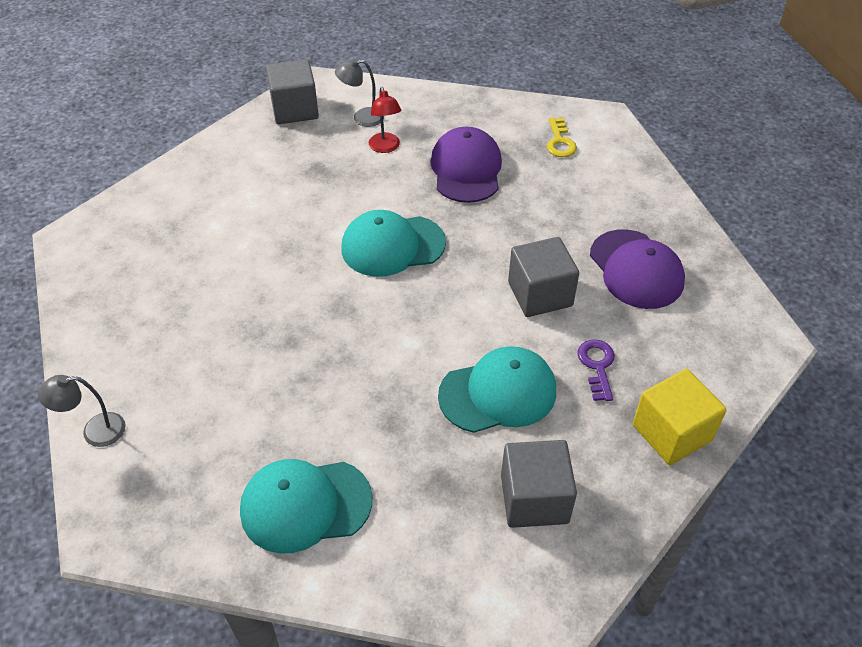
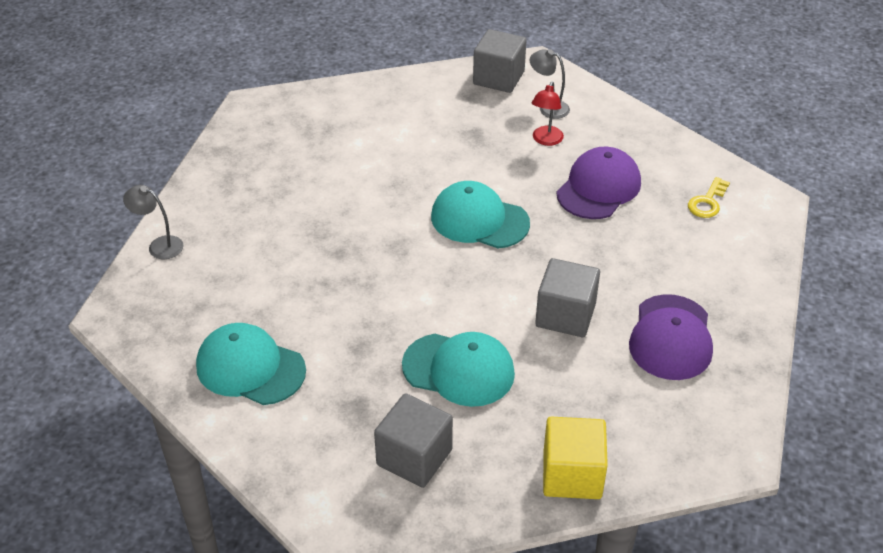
camera: 35 degrees right, 5 degrees down
purple key [577,339,615,401] -> none

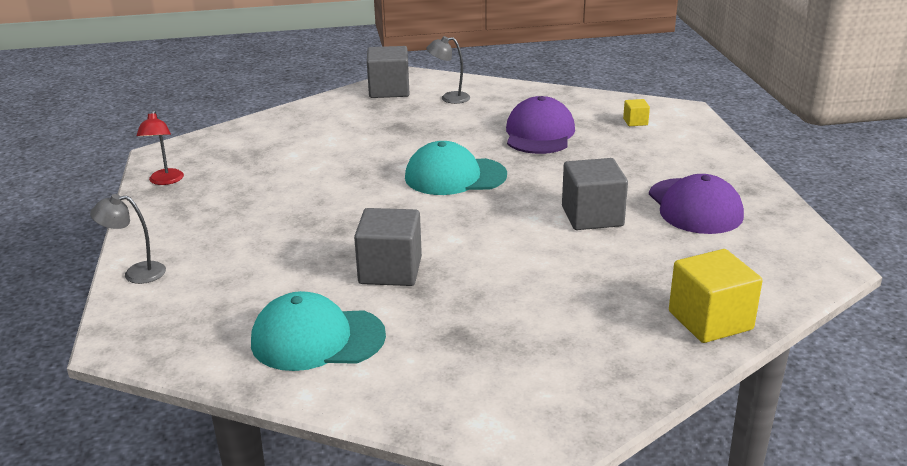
camera: 25 degrees left, 15 degrees down
grey cube [374,393,453,488] -> grey cube moved to [354,208,422,286]
turquoise cap [402,332,515,407] -> none
red lamp [532,82,564,146] -> red lamp moved to [137,110,184,185]
yellow key [688,177,730,218] -> yellow cube [623,99,650,126]

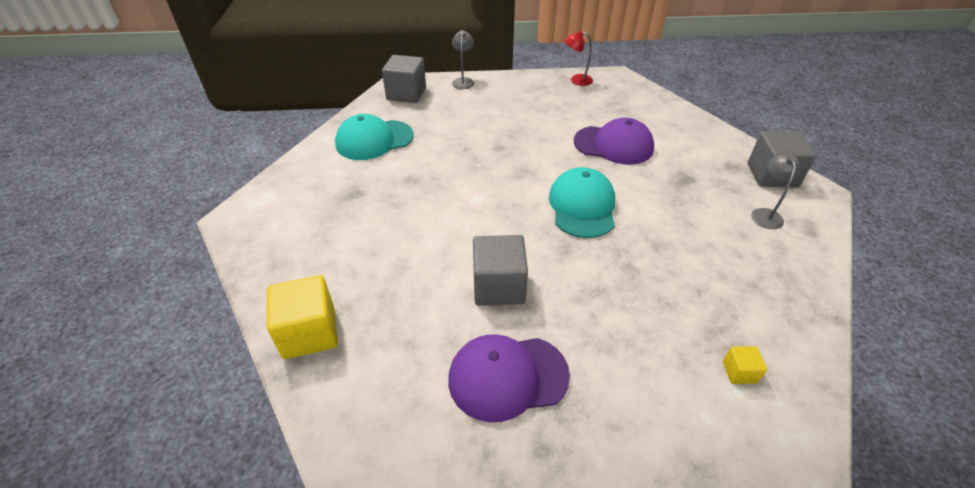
camera: 95 degrees right, 15 degrees up
turquoise cap [251,291,386,371] -> turquoise cap turned 120 degrees counterclockwise [335,114,414,160]
grey cube [354,208,422,286] -> grey cube moved to [382,55,426,103]
purple cap [506,96,575,154] -> purple cap moved to [574,118,654,165]

